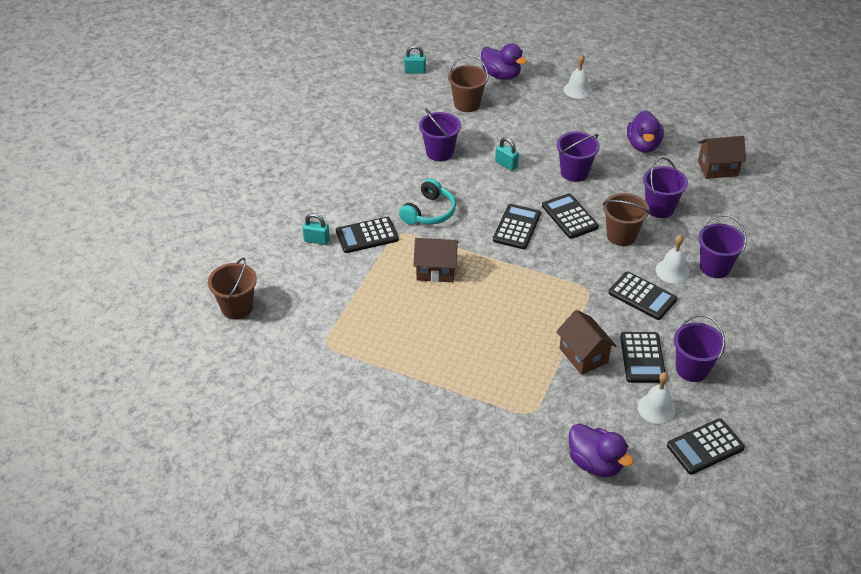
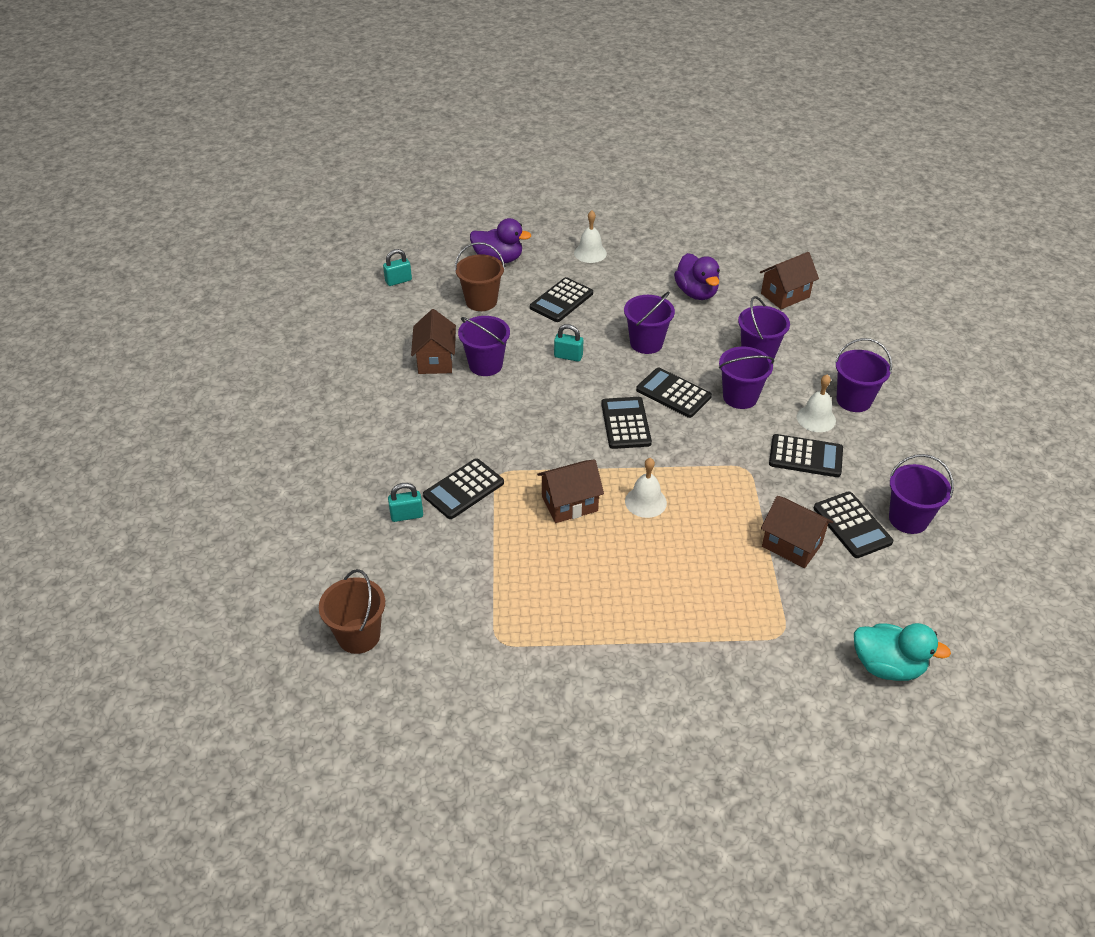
camera: 25 degrees left, 0 degrees up
turquoise headphones [399,178,456,225] -> none
purple duck [569,423,634,477] -> turquoise duck [854,623,951,681]
brown bucket [603,193,650,246] -> purple bucket [719,347,774,409]
white bell [638,372,675,424] -> white bell moved to [625,458,667,518]
black calculator [667,419,745,474] -> black calculator moved to [530,277,593,322]
none -> brown house [411,309,456,374]

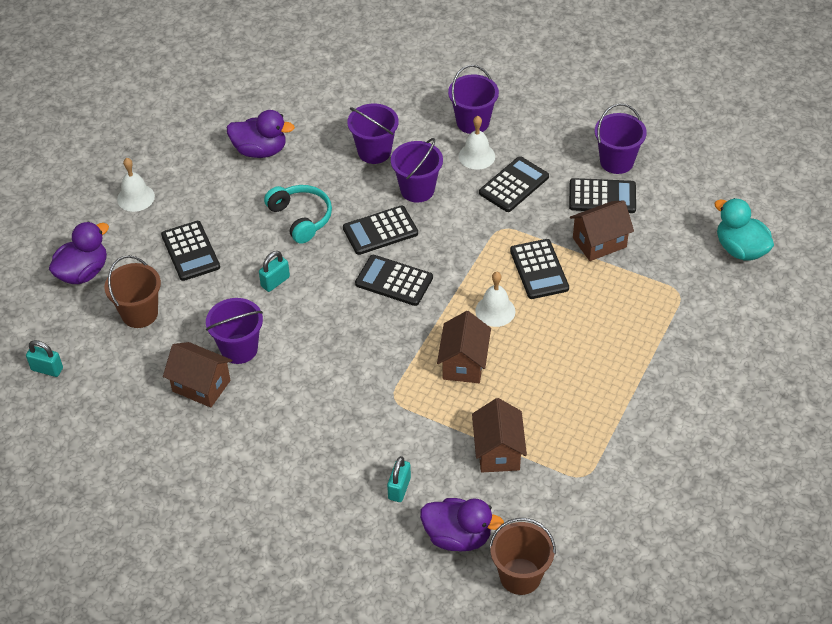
camera: 60 degrees left, 5 degrees up
turquoise padlock [383,249,412,286] -> turquoise padlock turned 75 degrees counterclockwise [26,340,63,377]
black calculator [423,458,504,519] -> black calculator moved to [510,239,569,299]
purple bucket [624,291,675,354] -> turquoise headphones [264,185,332,244]
brown house [760,252,819,309] -> brown house moved to [472,398,527,472]
turquoise duck [854,623,951,681] -> turquoise duck turned 90 degrees counterclockwise [714,198,774,261]
none -> purple duck [420,498,504,551]

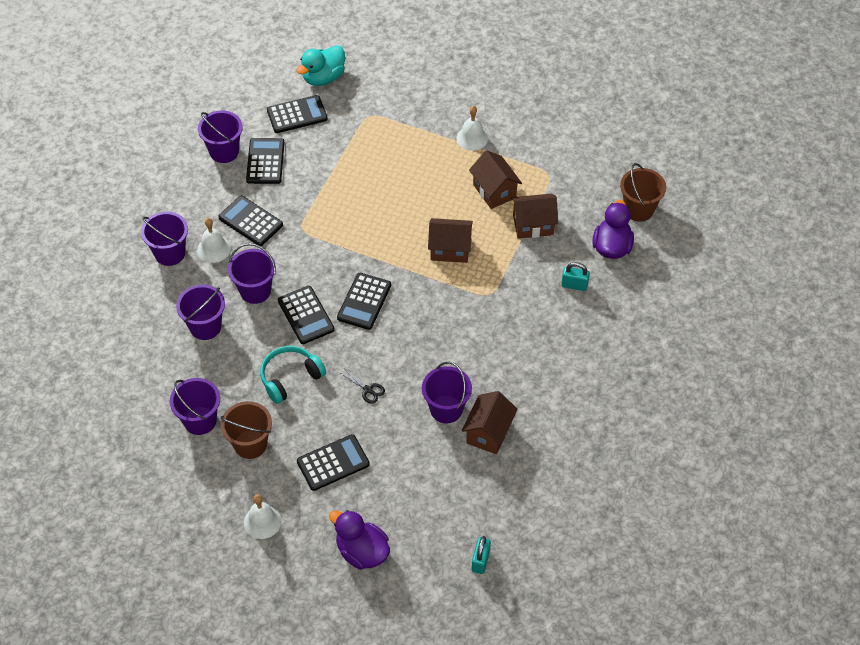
camera: 95 degrees left, 5 degrees up
brown bucket [104,255,161,328] -> brown bucket moved to [221,401,272,459]
purple duck [227,110,295,158] -> purple bucket [170,378,220,435]
turquoise padlock [259,251,290,292] -> black scissors [341,369,385,404]
white bell [475,272,515,327] -> white bell moved to [456,106,488,151]
black calculator [510,239,569,299] -> black calculator moved to [267,95,328,133]
brown house [570,200,634,261] -> brown house moved to [469,150,522,209]

